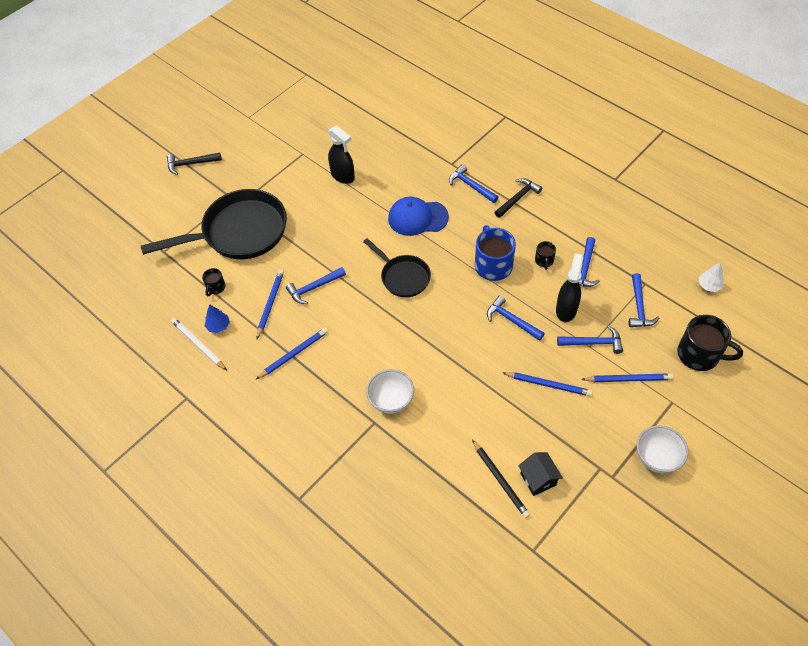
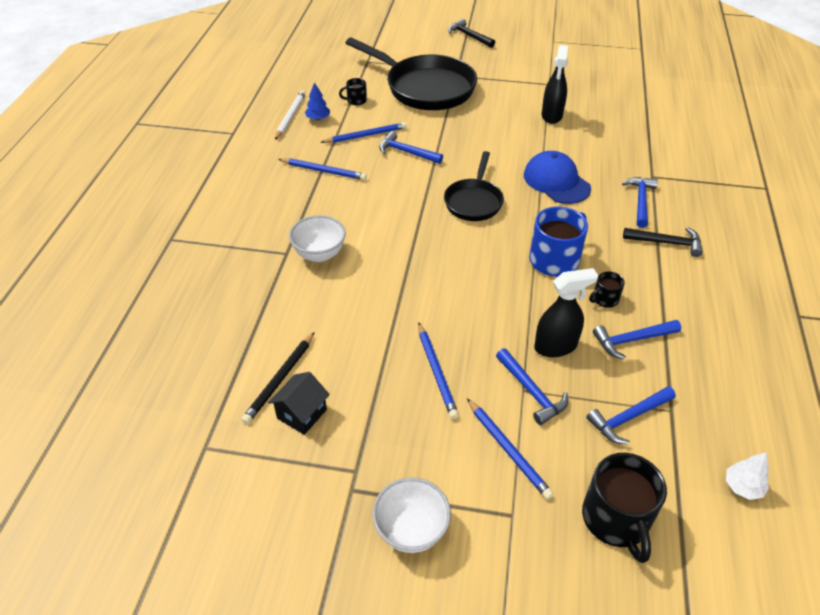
camera: 55 degrees right, 10 degrees down
blue hammer [487,295,545,341] -> none

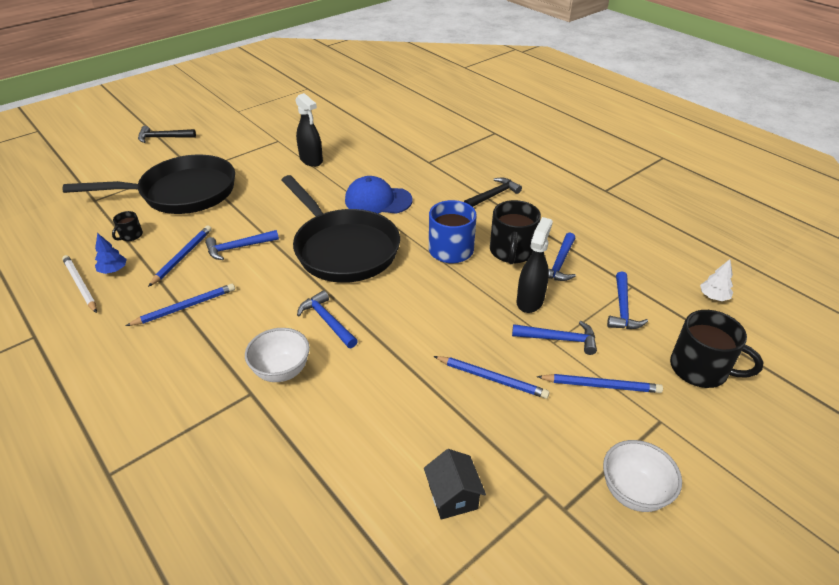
camera: 50 degrees left, 5 degrees down
black pencil [242,333,314,424] -> none
black pan [444,151,504,221] -> black pan [281,175,400,283], size x1.79
black mug [589,271,625,308] -> black mug [490,200,541,264], size x2.01
blue hammer [622,177,658,228] -> blue hammer moved to [297,290,358,348]

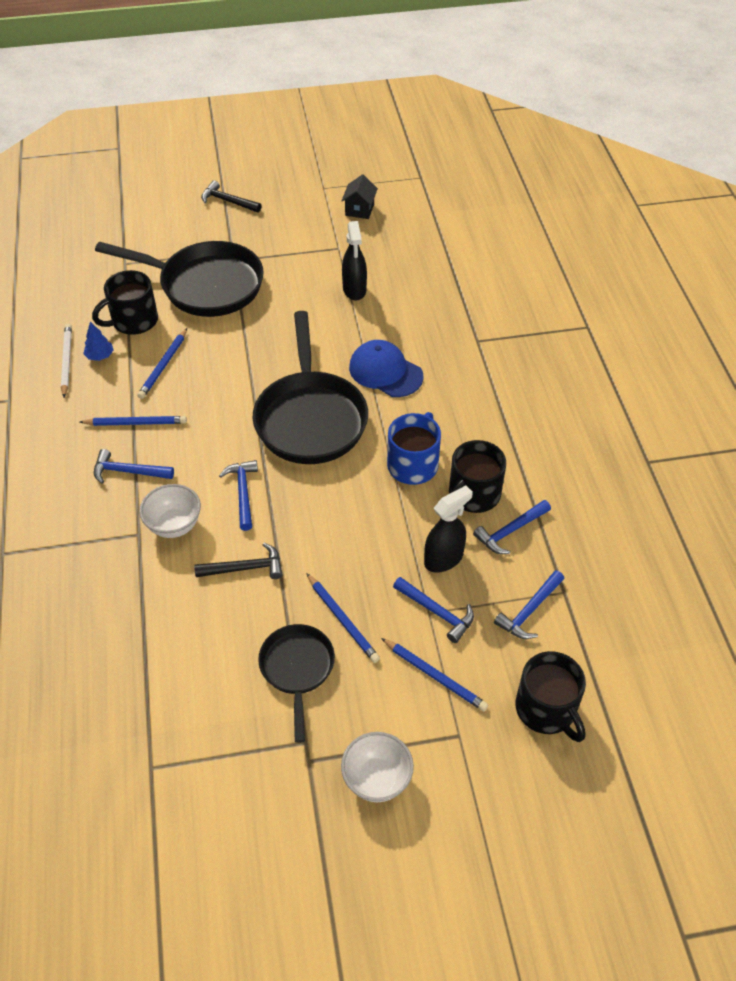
camera: 30 degrees right, 10 degrees up
black mug [112,211,143,241] -> black mug [92,270,158,335], size x2.01
blue pencil [148,226,212,287] -> blue pencil turned 150 degrees clockwise [137,328,187,399]
blue hammer [205,230,279,260] -> blue hammer moved to [94,449,174,484]
black house [424,449,486,520] -> black house moved to [341,174,378,219]
black hammer [464,178,522,207] -> black hammer moved to [194,543,283,579]
white tree [700,259,733,301] -> none
none -> black pan [258,624,335,743]

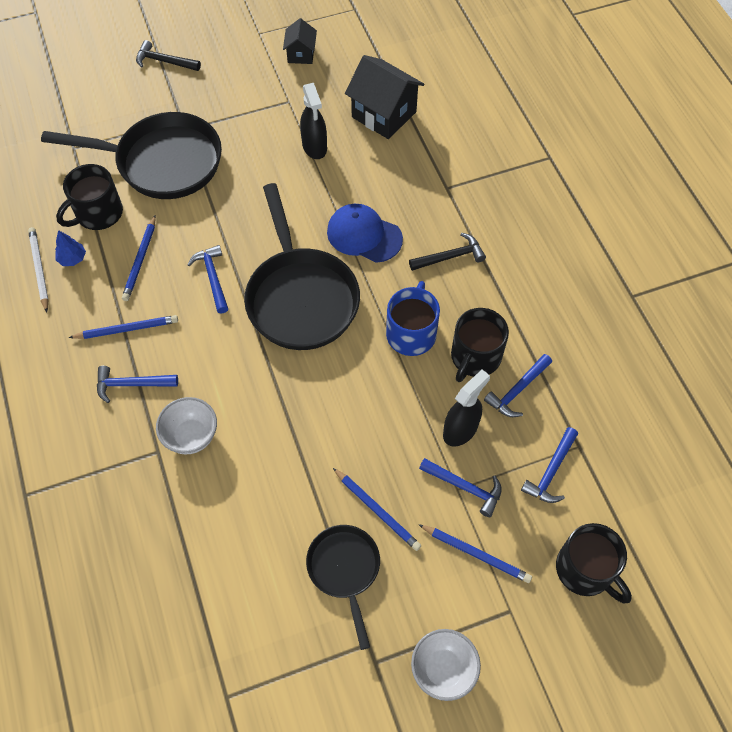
camera: 10 degrees left, 10 degrees up
black hammer [194,543,283,579] -> black hammer moved to [409,233,486,271]
blue hammer [219,460,258,531] -> blue hammer moved to [187,245,228,314]
none -> black house [345,55,424,139]

